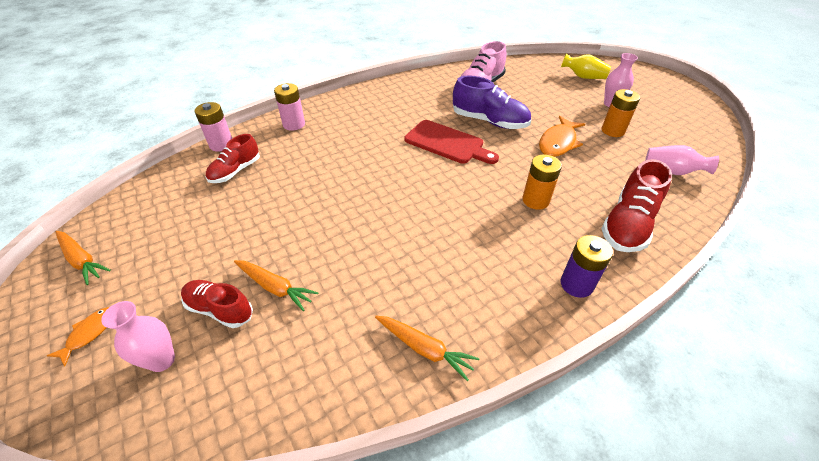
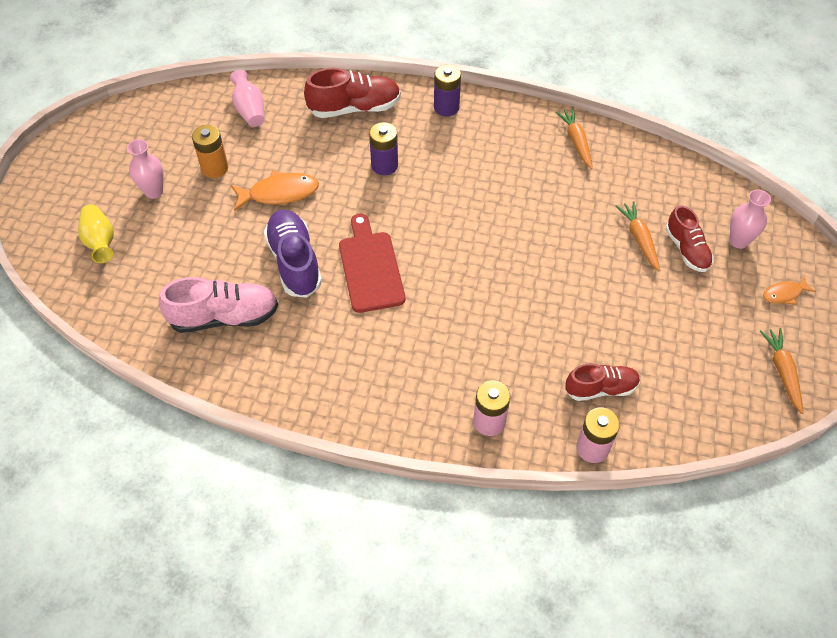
camera: 135 degrees left, 10 degrees up
orange battery [522,155,562,210] -> purple battery [369,122,398,175]

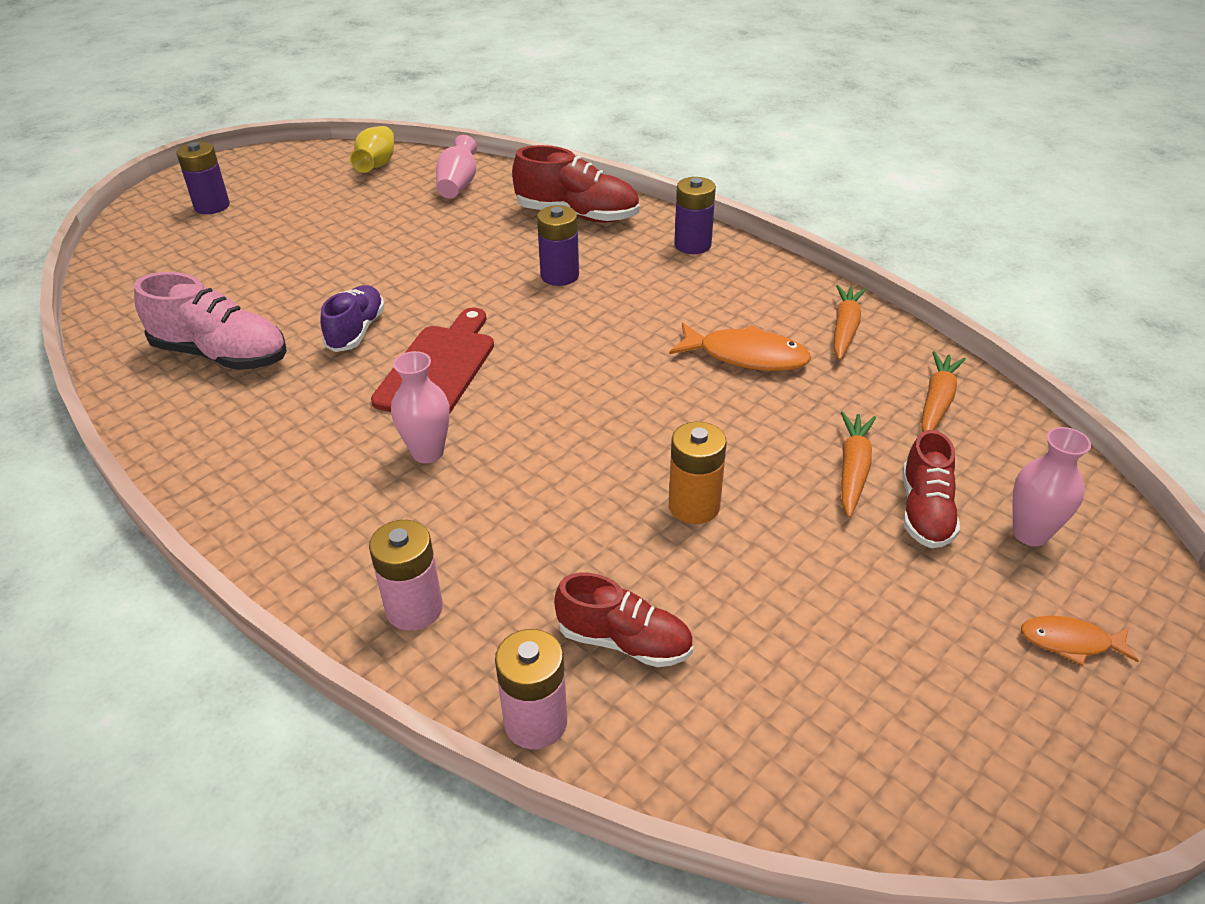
camera: 30 degrees right, 15 degrees down
yellow vase [78,204,114,263] -> yellow vase moved to [350,126,394,173]
pink vase [127,139,164,199] -> pink vase moved to [391,351,450,463]
orange battery [192,125,228,178] -> orange battery moved to [669,422,727,524]
orange fish [231,170,319,211] -> orange fish moved to [669,323,811,371]
purple shoe [264,210,322,298] -> purple shoe [320,285,385,352], size x0.66
orange carrot [760,328,803,414] -> orange carrot moved to [921,351,966,432]
none -> purple battery [176,142,230,214]

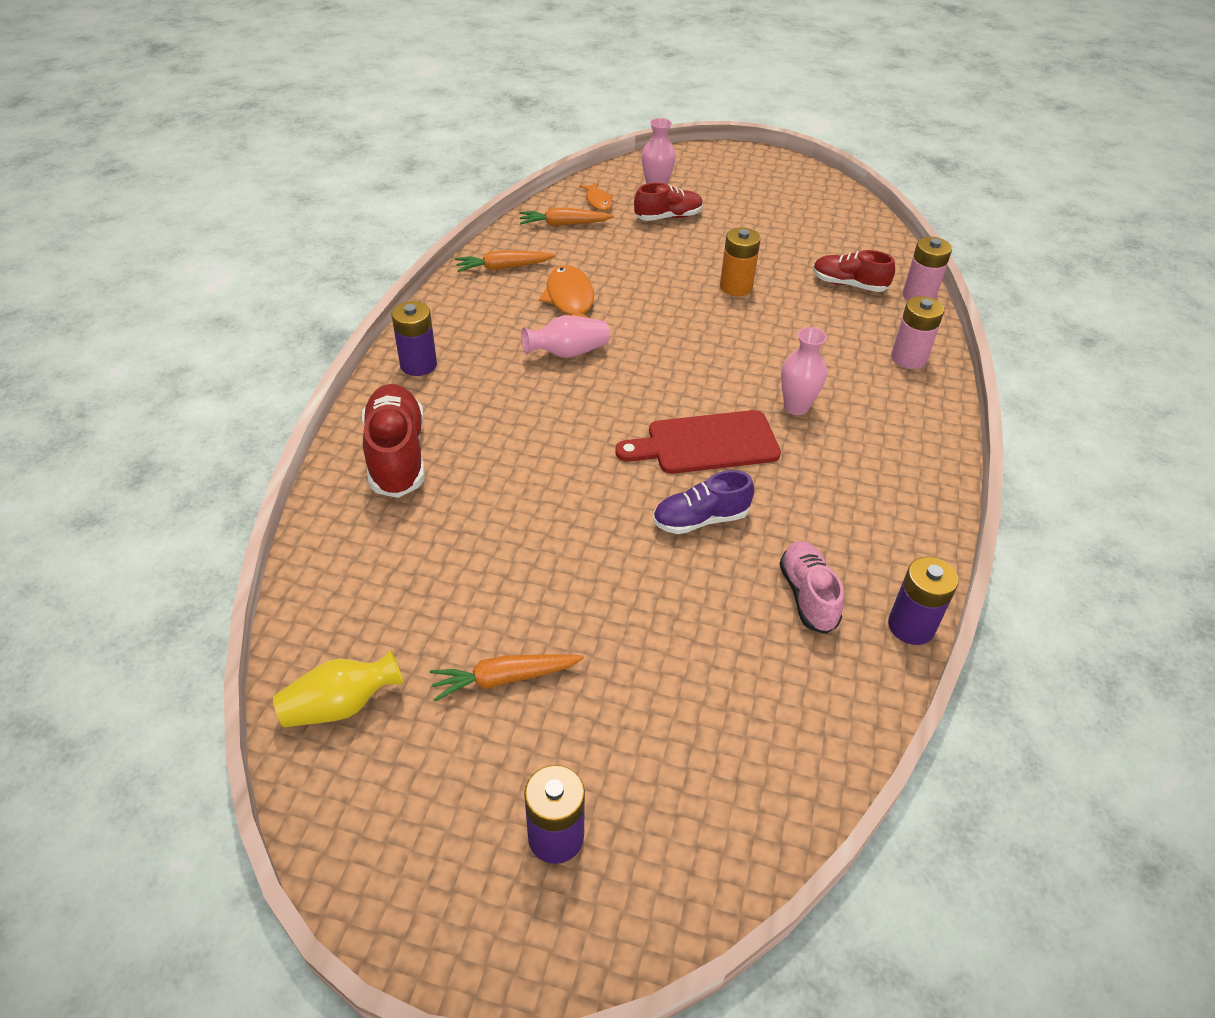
camera: 120 degrees left, 5 degrees up
pink shoe [134,272,287,370] -> pink shoe [780,541,844,634], size x0.66
pink vase [436,135,477,199] -> pink vase moved to [521,315,610,358]
purple battery [537,206,579,286] -> purple battery moved to [888,557,959,645]
red shoe [554,573,693,667] -> red shoe turned 60 degrees counterclockwise [813,250,895,292]
orange carrot [841,412,876,518] -> orange carrot moved to [430,654,584,701]
orange fish [1021,616,1139,666] -> orange fish moved to [579,183,613,211]

